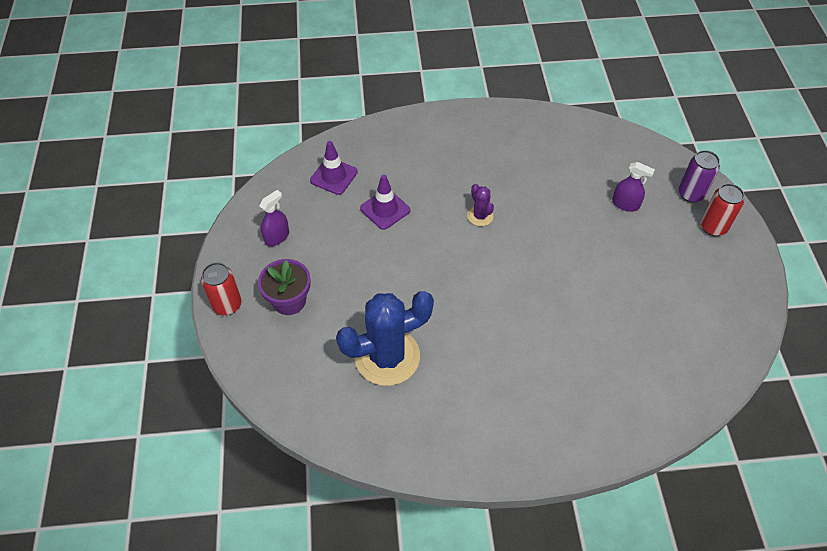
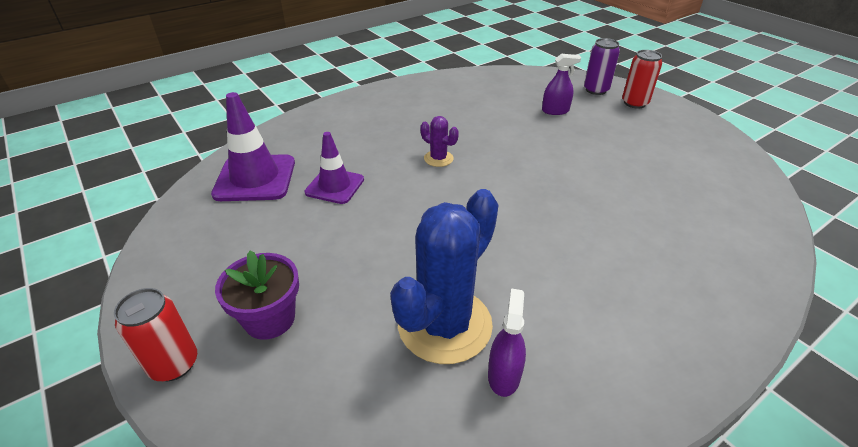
camera: 30 degrees left, 15 degrees down
purple spray bottle [259,190,289,246] -> purple spray bottle moved to [488,288,526,397]
purple traffic cone [310,141,358,195] -> purple traffic cone [211,92,295,201], size x1.53

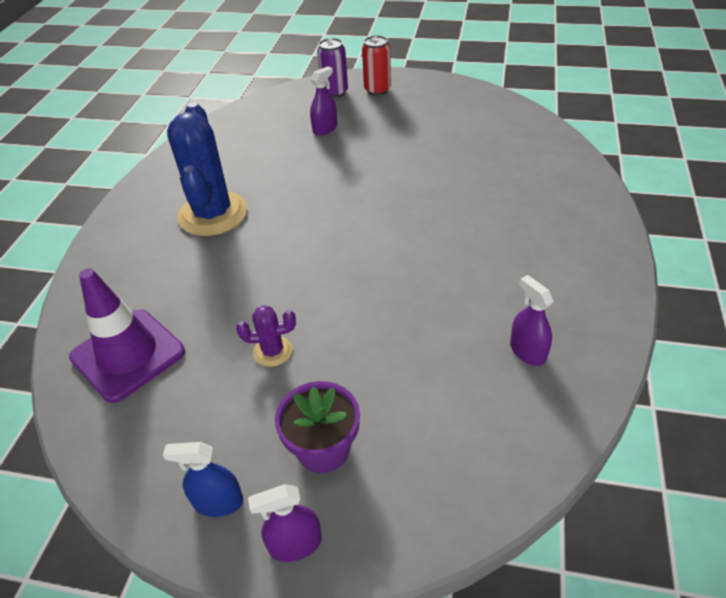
camera: 40 degrees left, 5 degrees up
red can [114,288,197,381] -> purple spray bottle [248,484,322,562]
purple traffic cone [305,132,364,204] -> none
blue cactus [390,189,499,364] -> blue cactus moved to [167,102,247,236]
purple cactus [421,116,459,167] -> purple cactus moved to [236,305,296,367]
none -> blue spray bottle [163,442,243,517]

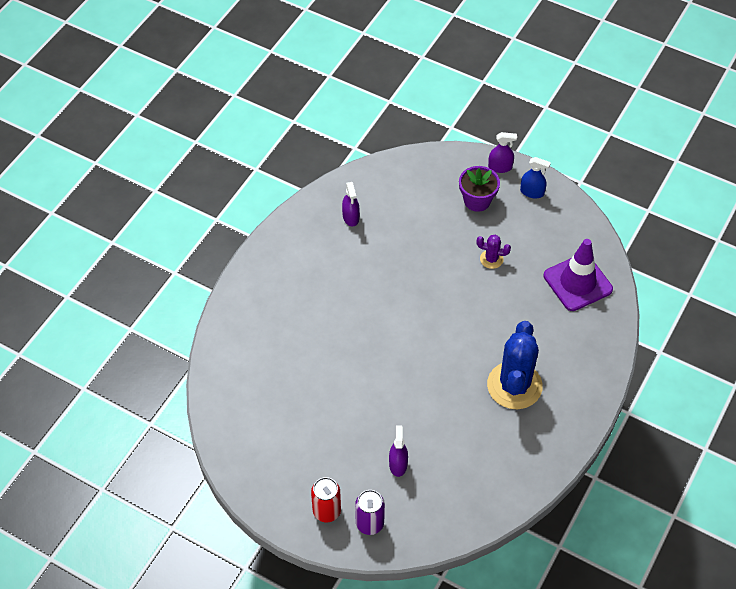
camera: 165 degrees left, 10 degrees up
purple spray bottle [310,66,337,135] -> purple spray bottle turned 120 degrees clockwise [389,425,408,477]

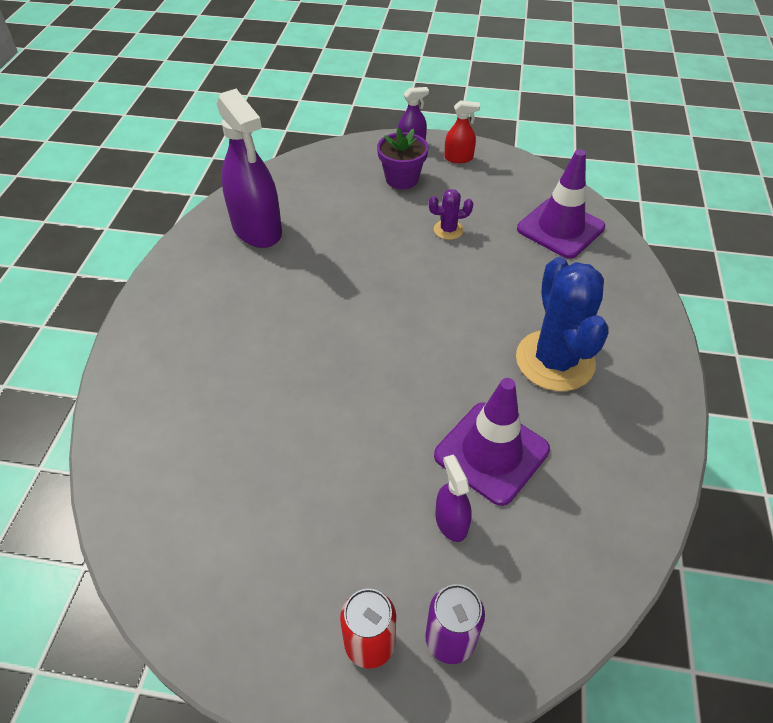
camera: 20 degrees left, 5 degrees down
purple spray bottle [342,182,360,226] -> purple spray bottle [216,89,282,248], size x2.13
blue spray bottle [520,157,551,198] -> red spray bottle [444,100,480,163]
none -> purple traffic cone [434,378,550,506]

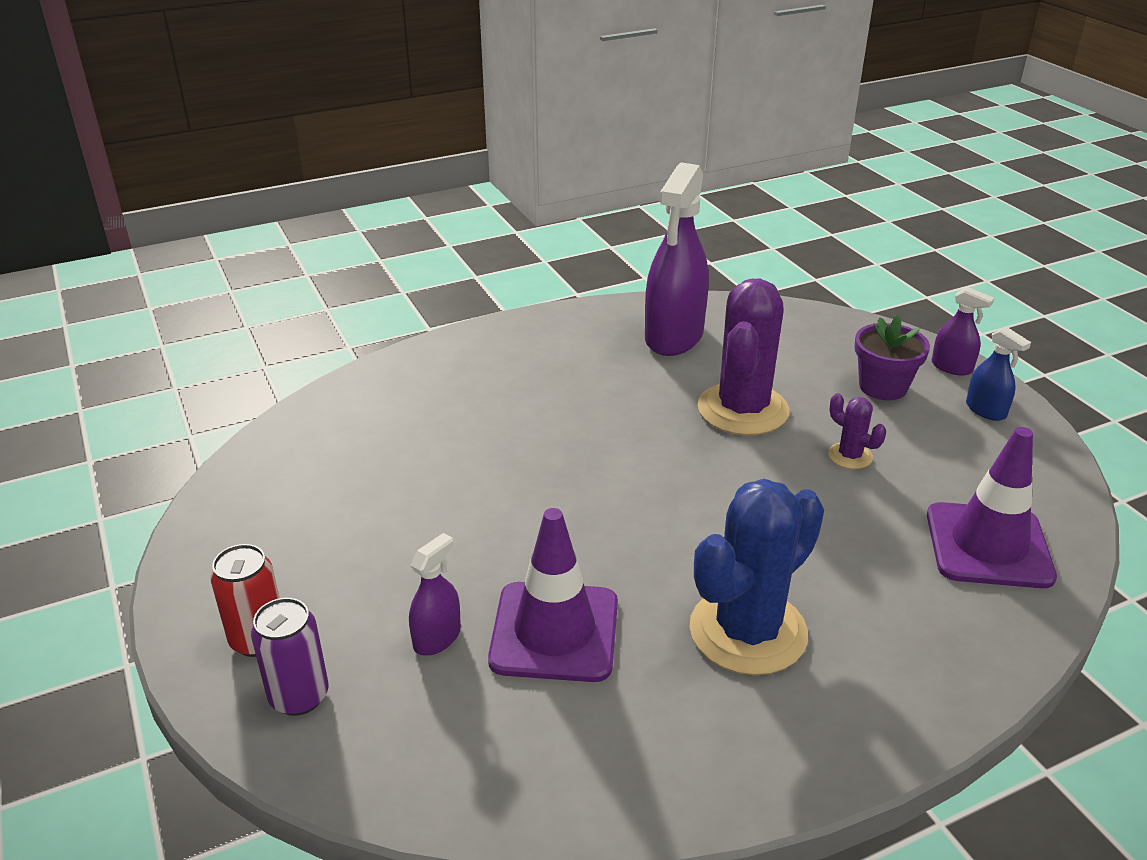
camera: 55 degrees right, 15 degrees down
red spray bottle [444,100,480,163] -> blue spray bottle [966,327,1031,421]
none -> purple cactus [698,278,789,436]

